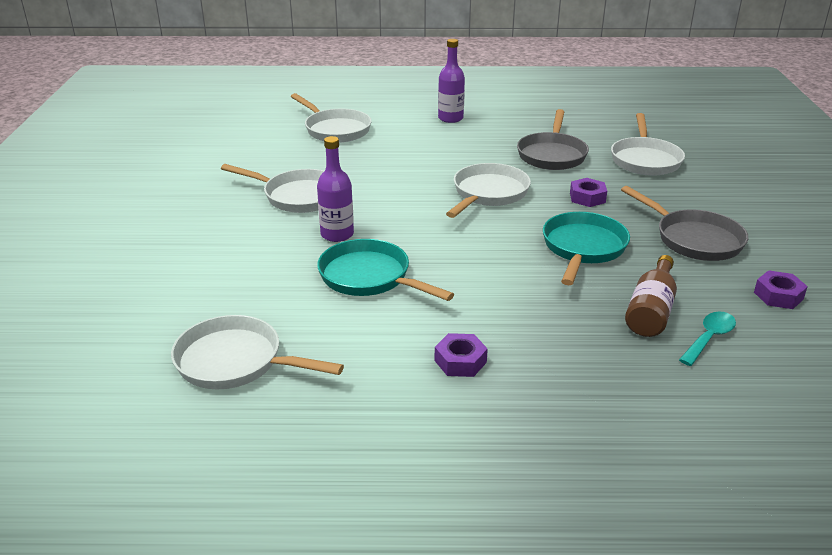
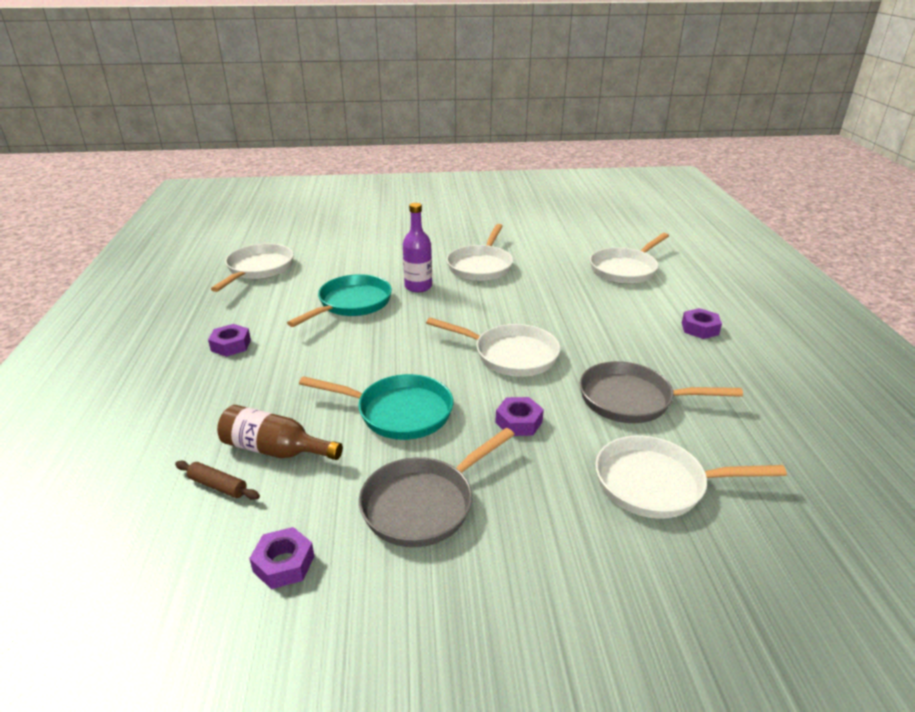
camera: 85 degrees right, 0 degrees up
purple bottle [438,39,465,123] -> purple nut [682,308,722,339]
turquoise spoon [679,311,736,366] -> brown rolling pin [175,461,260,500]

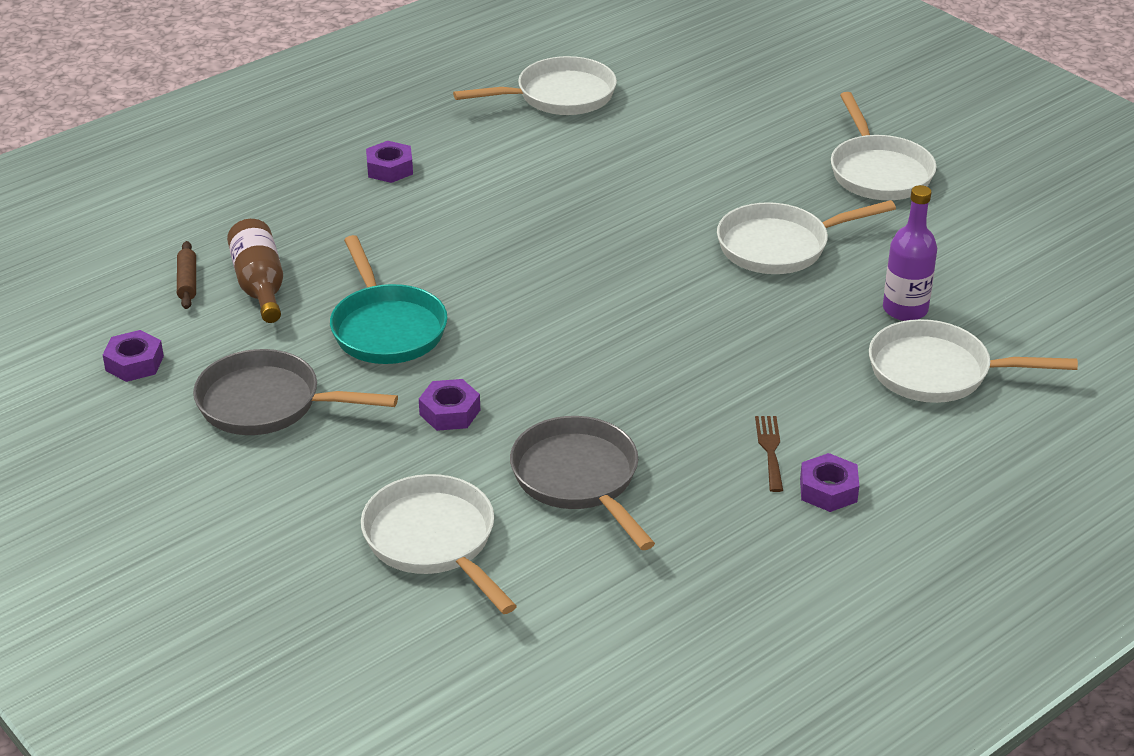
camera: 55 degrees right, 5 degrees up
turquoise pan [287,274,392,327] -> none
purple bottle [403,203,432,292] -> purple bottle moved to [883,185,937,321]
white pan [426,318,560,377] -> white pan moved to [831,92,936,200]
none -> brown fork [755,416,783,492]

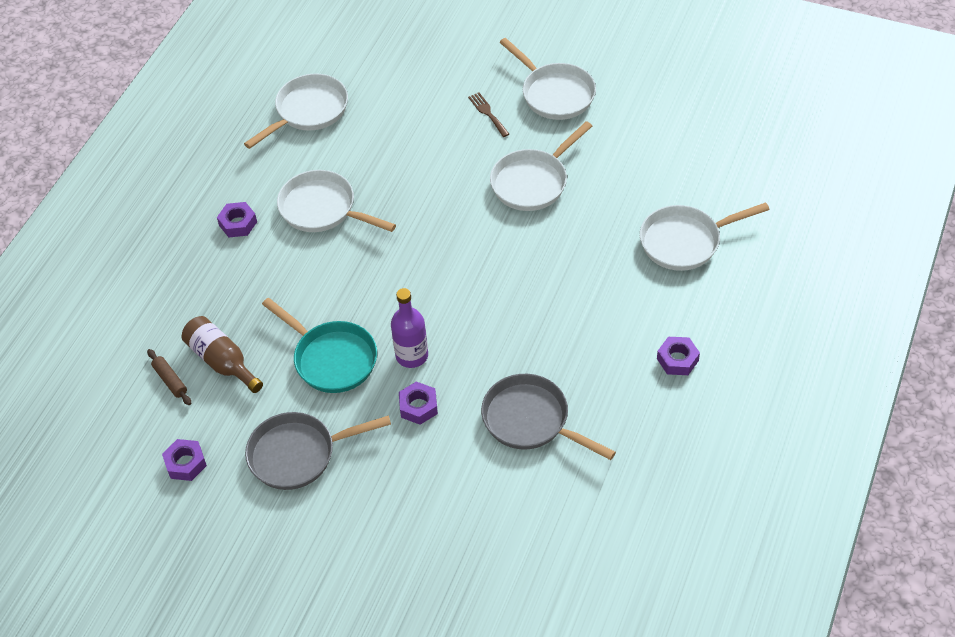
camera: 25 degrees left, 15 degrees up
white pan [361,474,517,614] -> white pan moved to [277,170,396,232]
brown fork [755,416,783,492] -> brown fork moved to [468,92,509,137]
purple bottle [883,185,937,321] -> purple bottle moved to [391,288,428,368]

